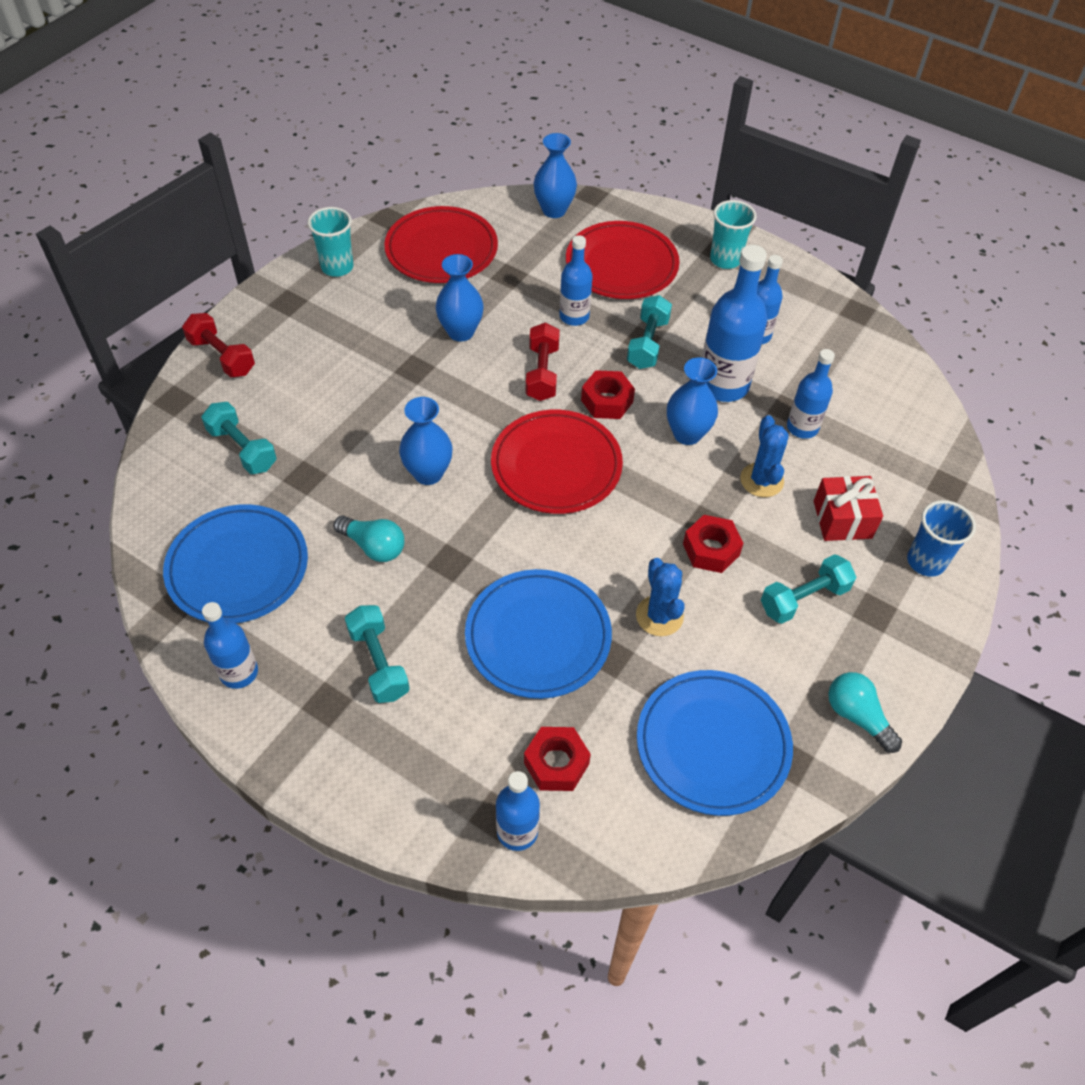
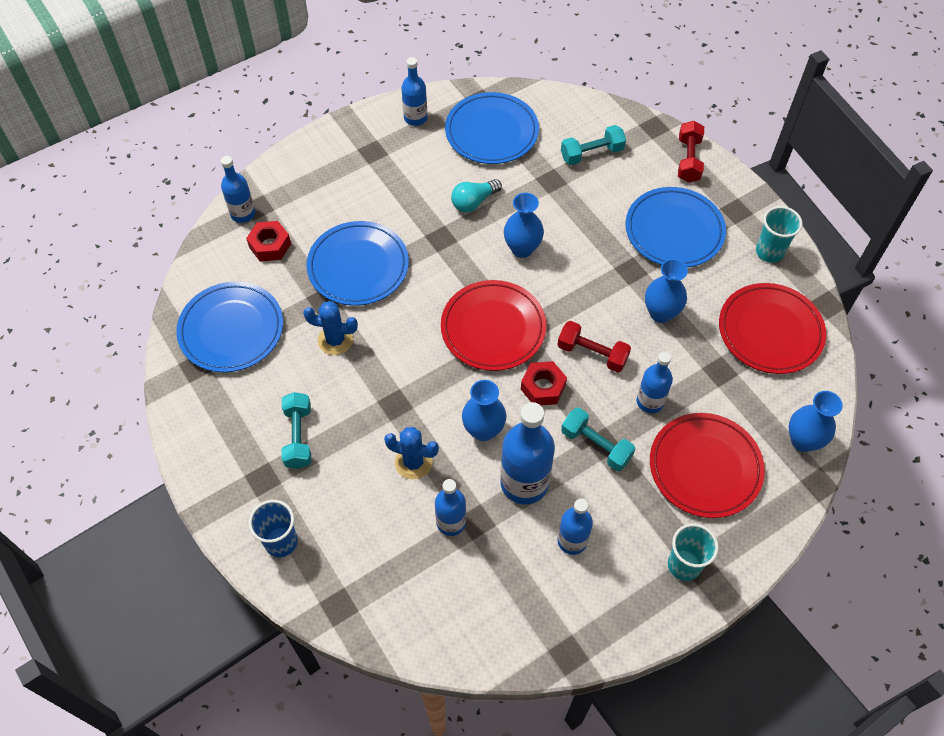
camera: 115 degrees right, 5 degrees up
red dumbbell [182,313,255,377] -> red dumbbell turned 60 degrees counterclockwise [678,121,704,183]
turquoise dumbbell [345,605,410,703] -> none
red nut [683,515,744,573] -> none
red gift [814,476,883,541] -> none
turquoise light bulb [828,672,902,753] -> none
none -> blue plate [625,187,726,267]

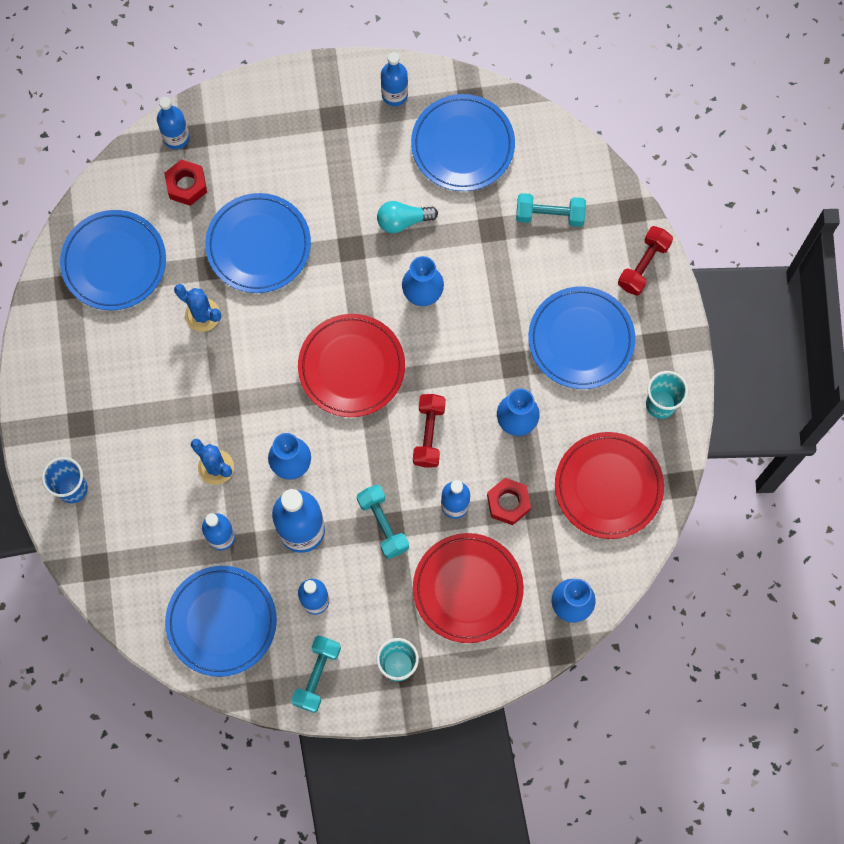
camera: 25 degrees right, 15 degrees up
turquoise dumbbell [281,392,311,469] -> turquoise dumbbell moved to [291,635,341,713]
red nut [521,361,567,405] -> red nut moved to [487,478,531,525]
red dumbbell [557,321,631,372] -> red dumbbell turned 45 degrees clockwise [413,394,446,468]
none -> blue plate [165,566,277,677]

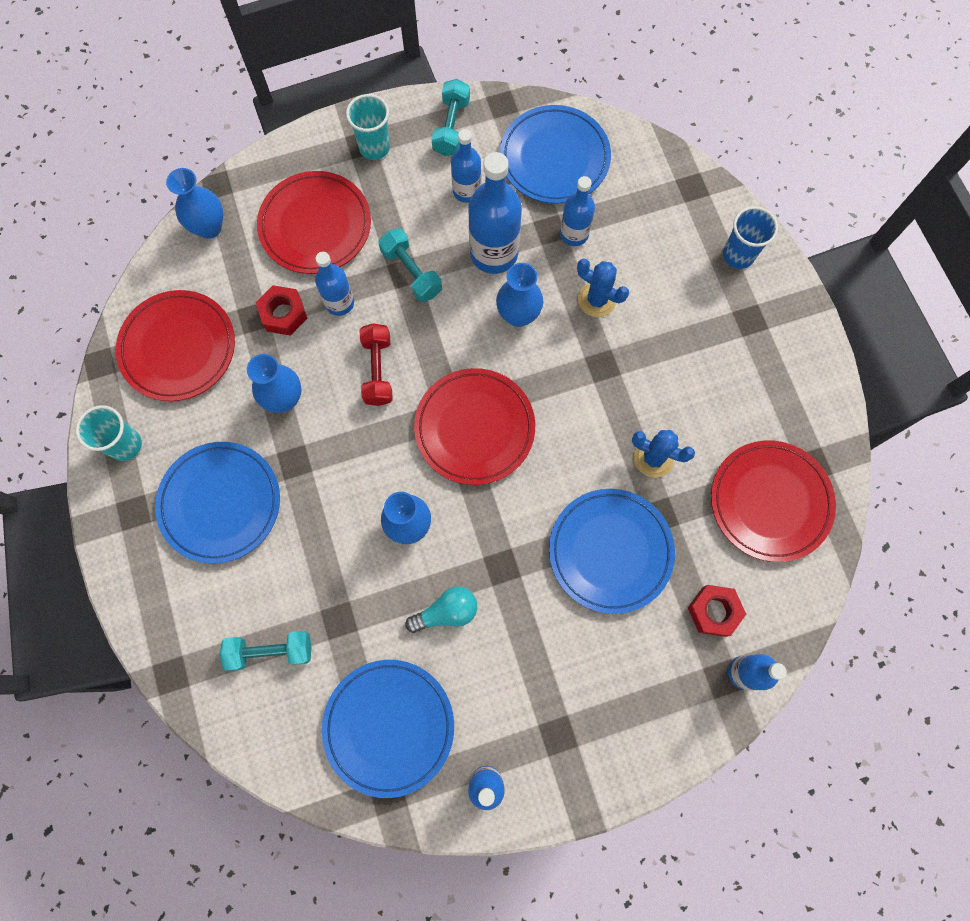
camera: 170 degrees right, 0 degrees up
blue plate [60,210,166,310] -> red plate [711,440,836,562]
red dumbbell [618,226,673,296] -> none

